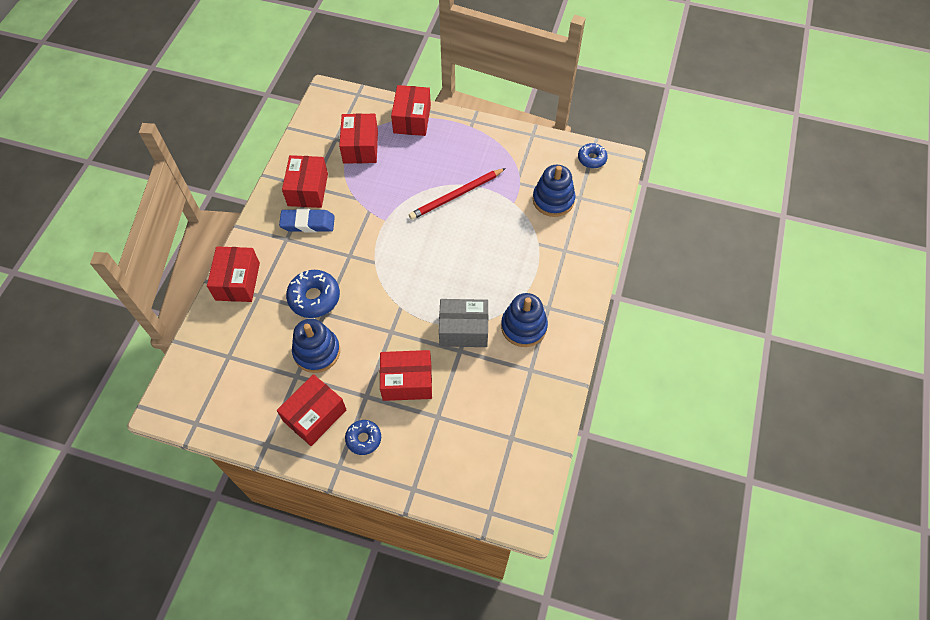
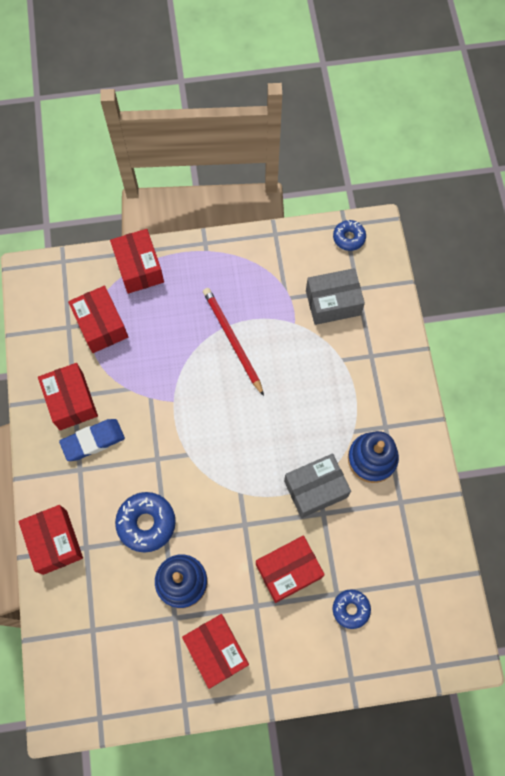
camera: 25 degrees left, 10 degrees up
red box [277,374,346,446] -> red box turned 45 degrees counterclockwise [182,614,249,689]
blue donut [345,420,381,455] -> blue donut moved to [333,589,371,629]
red pencil [409,168,506,220] -> red pencil turned 120 degrees clockwise [203,288,264,396]
blue stacking toy [533,165,575,217] -> grey box [306,268,365,325]

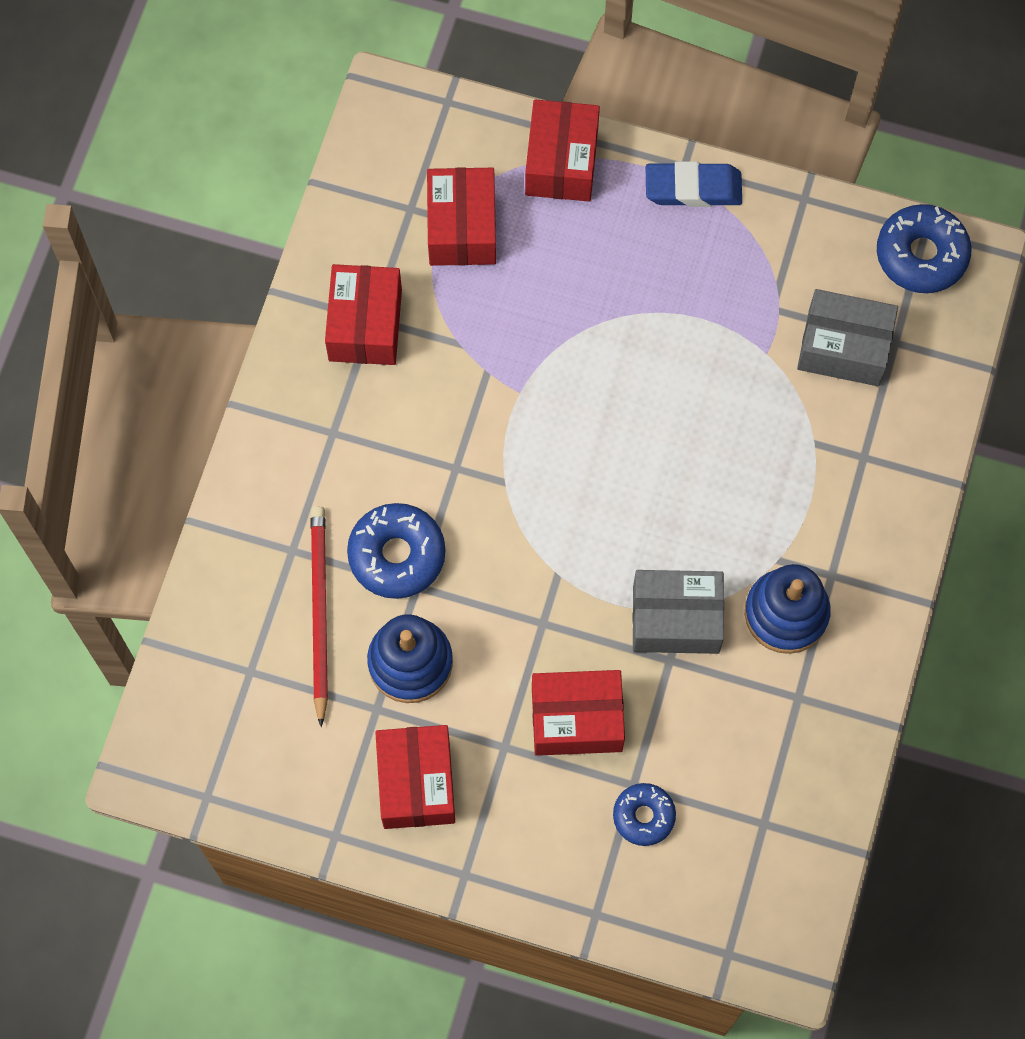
camera: 25 degrees right, 0 degrees up
red box [19,505,83,575] -> none
blue eraser [59,419,125,461] -> blue eraser moved to [646,161,742,207]
red pencil [203,288,264,396] -> red pencil moved to [310,506,328,727]
blue donut [333,220,366,251] -> blue donut [877,204,972,293], size x1.61

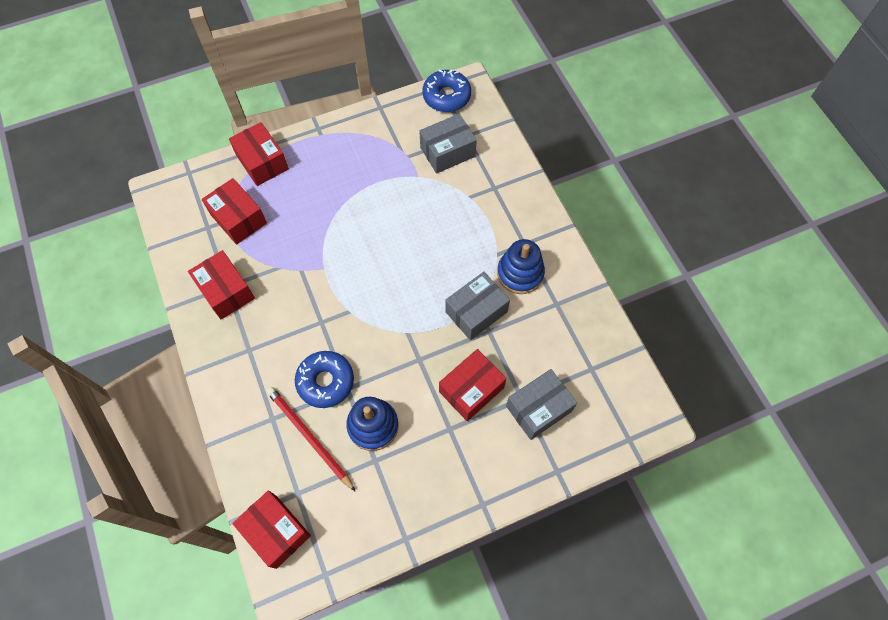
camera: 40 degrees left, 5 degrees down
red box [375,725,455,829] -> red box moved to [232,490,311,569]
blue donut [613,783,676,846] -> grey box [506,369,577,440]
blue eraser [646,161,742,207] -> none

